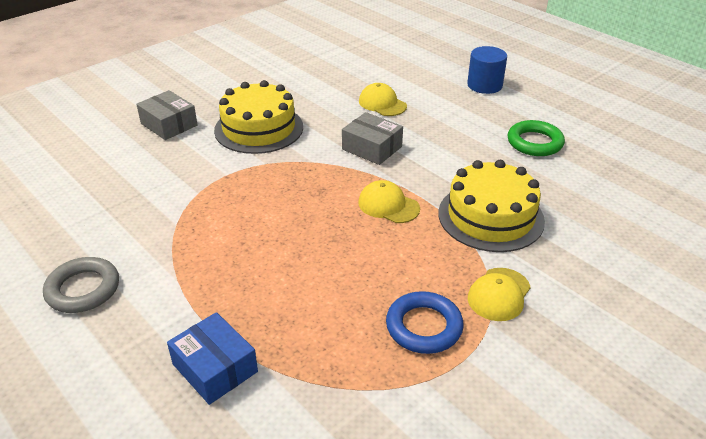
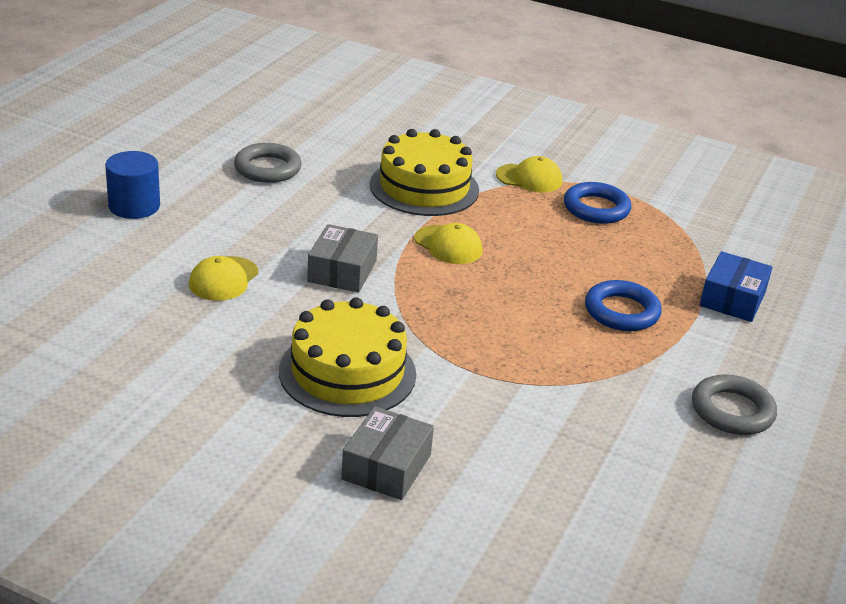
camera: 115 degrees left, 5 degrees down
yellow cap [358,180,420,223] -> yellow cap turned 60 degrees counterclockwise [414,223,482,264]
green ring [508,120,565,156] -> grey ring [234,143,302,183]
none -> blue ring [585,280,662,331]

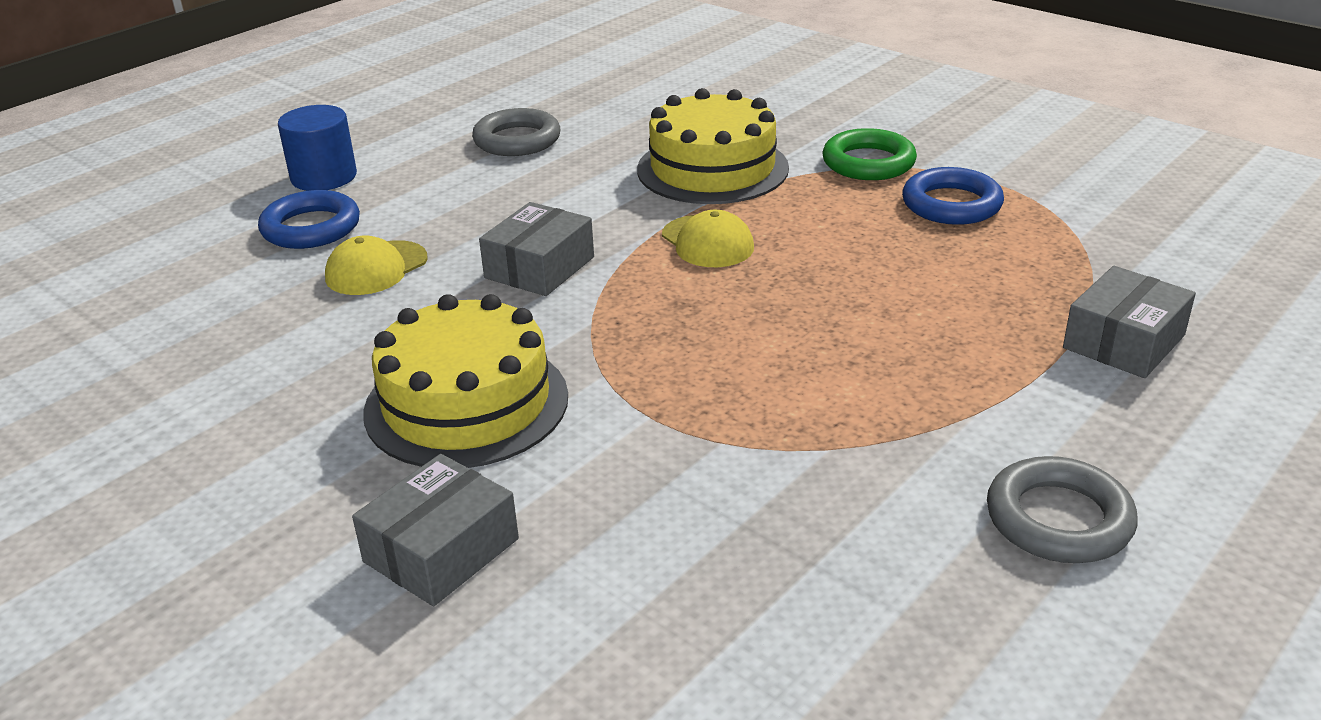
camera: 20 degrees right, 0 degrees up
yellow cap [496,156,562,192] -> green ring [822,128,917,180]
blue ring [585,280,662,331] -> blue ring moved to [258,190,360,249]
blue box [700,251,773,322] -> grey box [1063,266,1196,378]

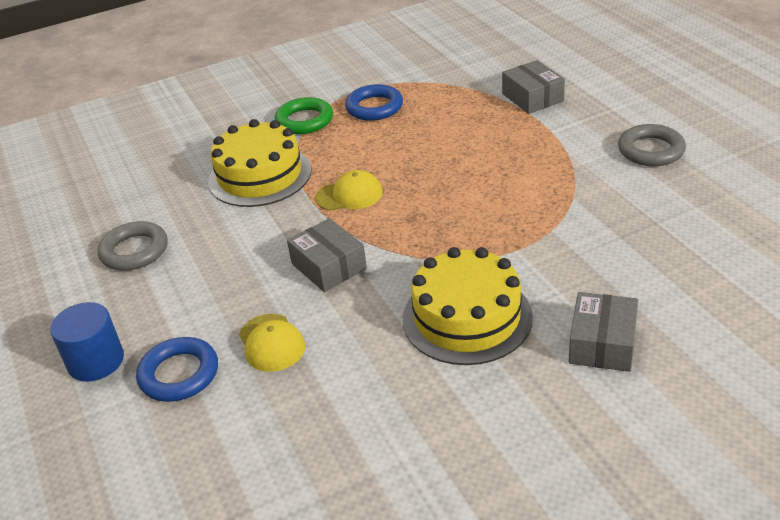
camera: 65 degrees left, 5 degrees up
grey box [352,454,519,606] -> grey box turned 45 degrees clockwise [568,292,638,372]

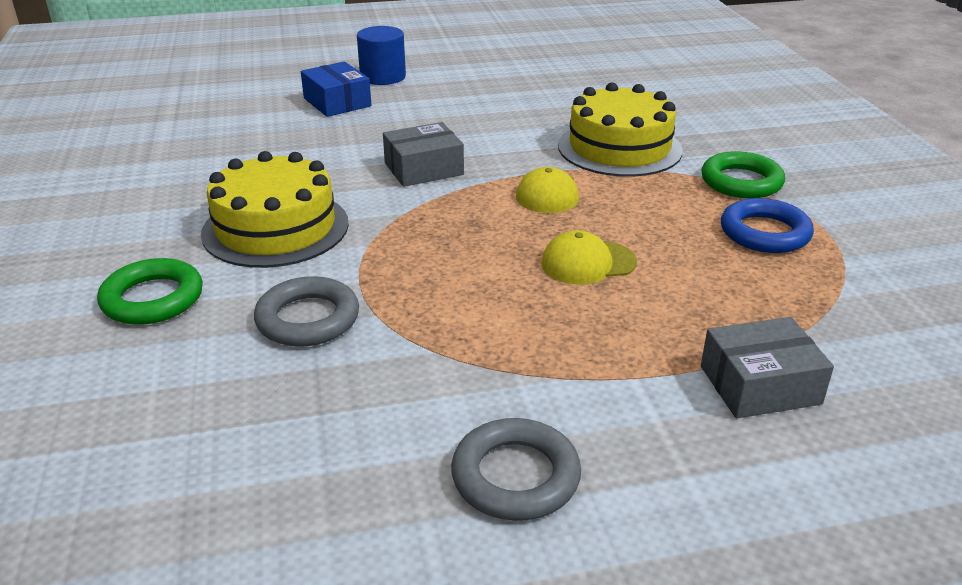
camera: 100 degrees right, 5 degrees down
grey ring [98,221,168,271] -> grey ring moved to [254,276,359,347]
blue ring [136,337,218,402] -> blue box [301,62,371,117]
yellow cap [239,314,305,372] -> yellow cap moved to [541,230,637,285]
grey box [568,292,638,372] -> green ring [97,258,203,325]

